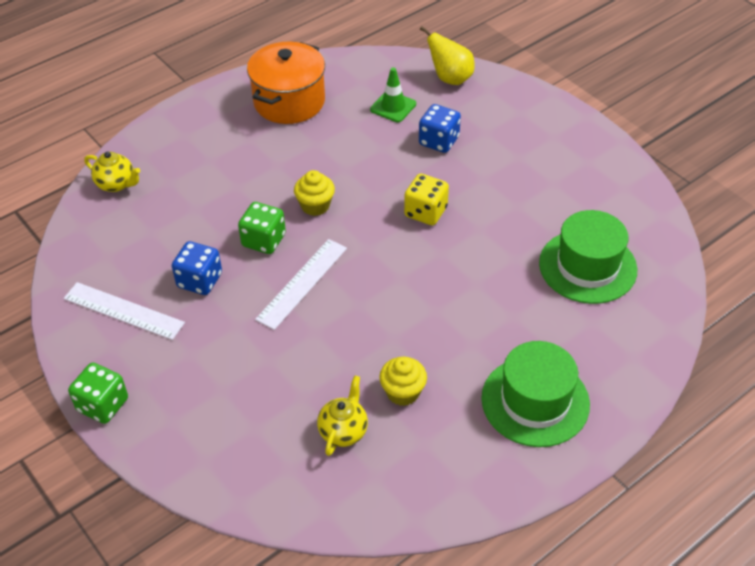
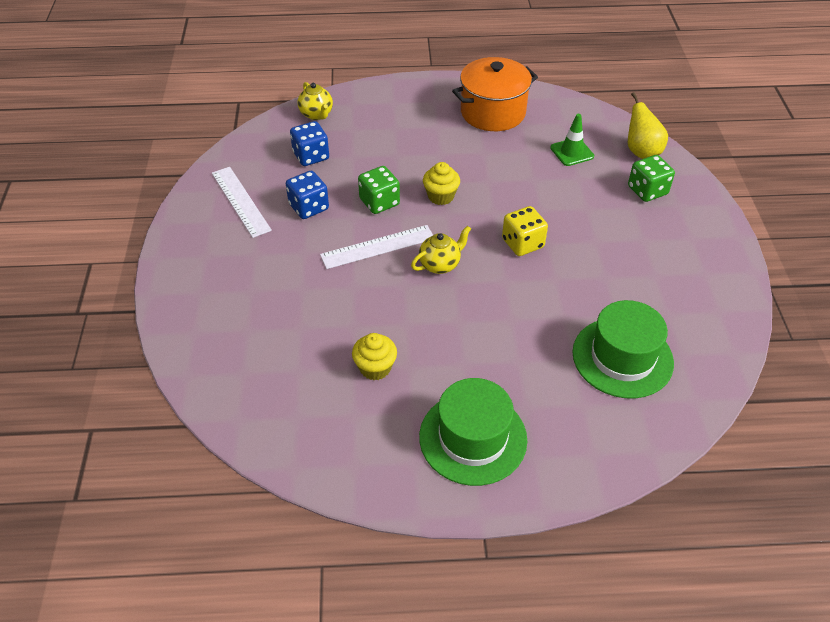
camera: 35 degrees right, 0 degrees up
green dice [68,362,128,424] -> green dice moved to [628,155,675,202]
yellow teapot [317,376,368,456] -> yellow teapot moved to [411,226,471,274]
blue dice [419,104,461,153] -> blue dice moved to [290,121,329,166]

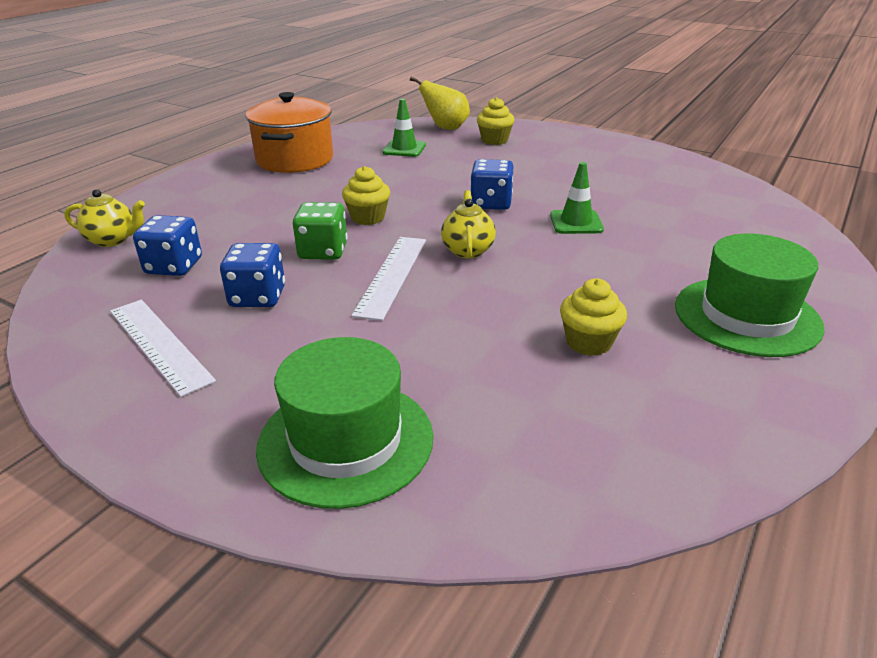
camera: 55 degrees left, 15 degrees down
white ruler [212,167,272,238] -> white ruler turned 45 degrees clockwise [110,300,216,397]
yellow dice [502,206,548,256] -> blue dice [470,159,514,210]
green hat [573,300,674,399] -> green hat moved to [256,337,433,509]
green dice [628,155,675,202] -> yellow cupcake [477,97,514,145]
none -> green traffic cone [550,162,604,234]

